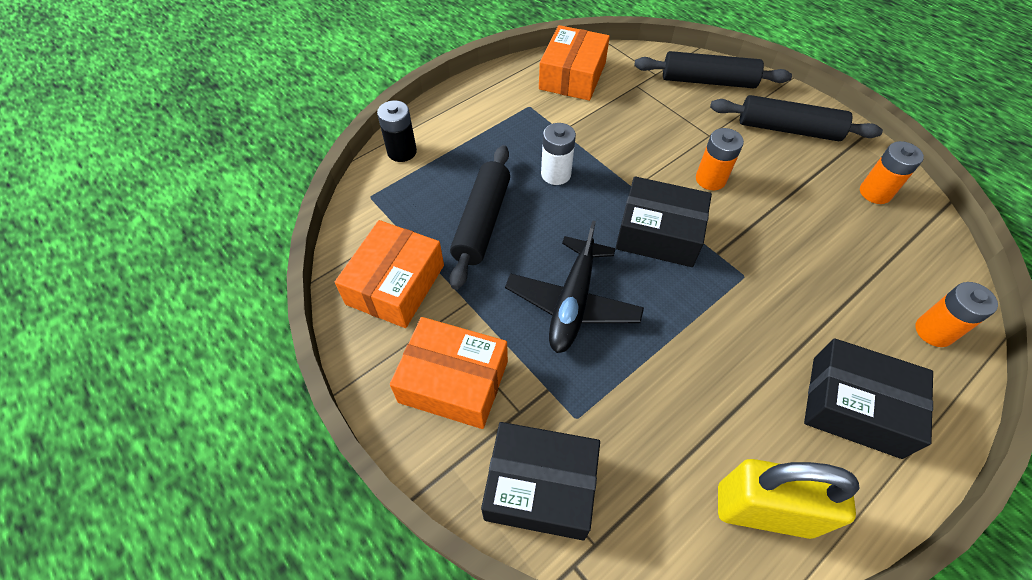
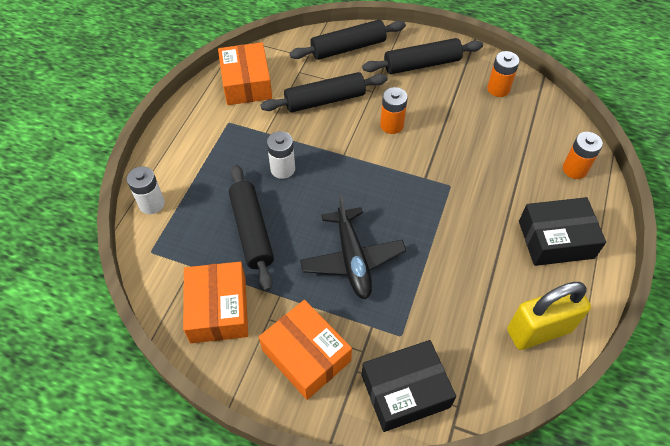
camera: 30 degrees left, 0 degrees up
black battery [377,100,417,162] -> white battery [127,166,165,214]
orange box [390,317,508,429] -> orange box turned 60 degrees clockwise [259,300,352,400]
black box [615,176,712,267] -> none
none -> black rolling pin [261,72,388,112]

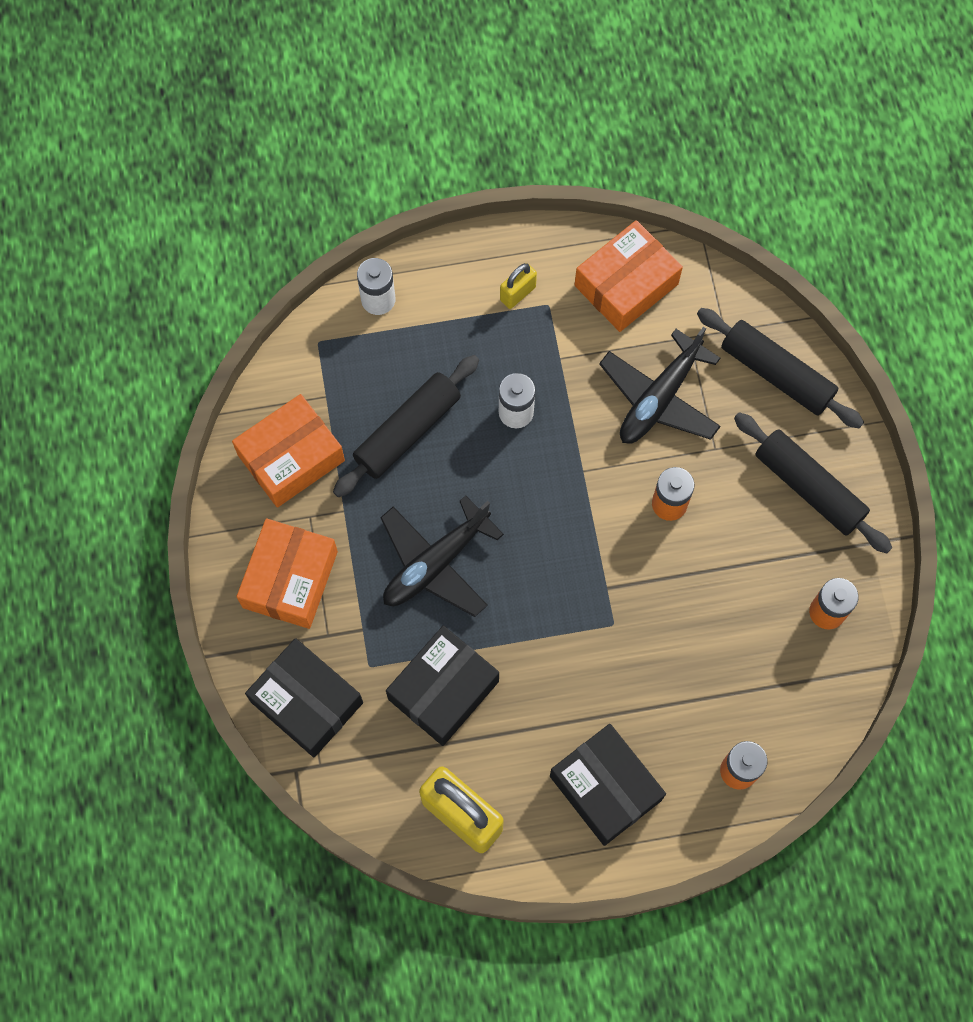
camera: 60 degrees right, 15 degrees up
black rolling pin [261,72,388,112] -> black plane [599,327,721,444]
none -> black box [386,626,499,746]
none -> yellow padlock [500,263,537,309]

